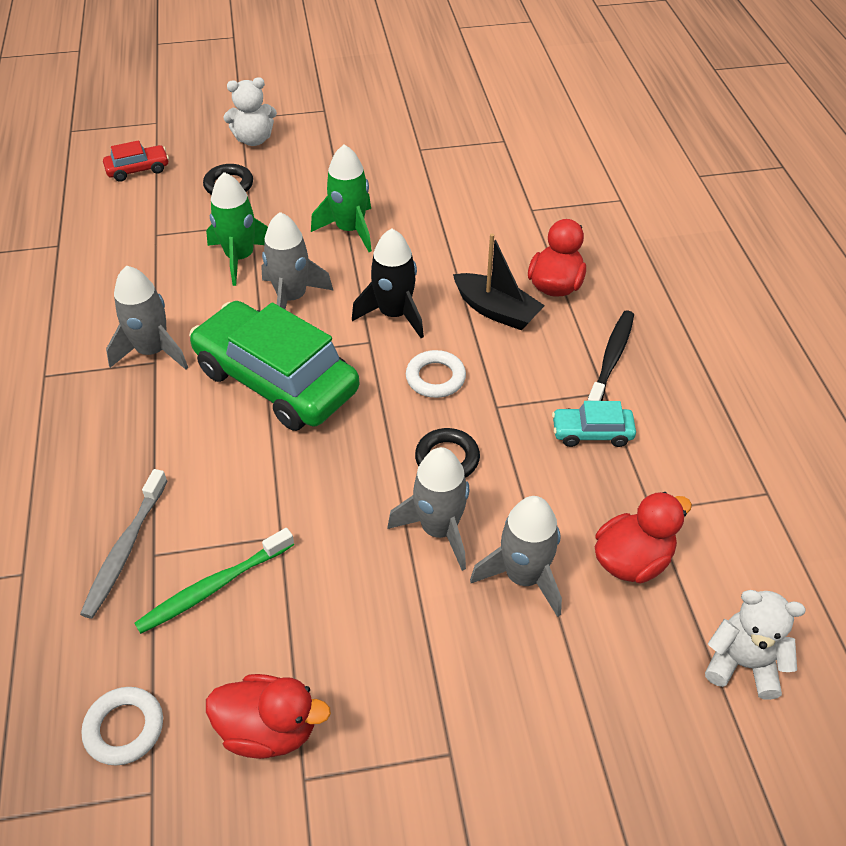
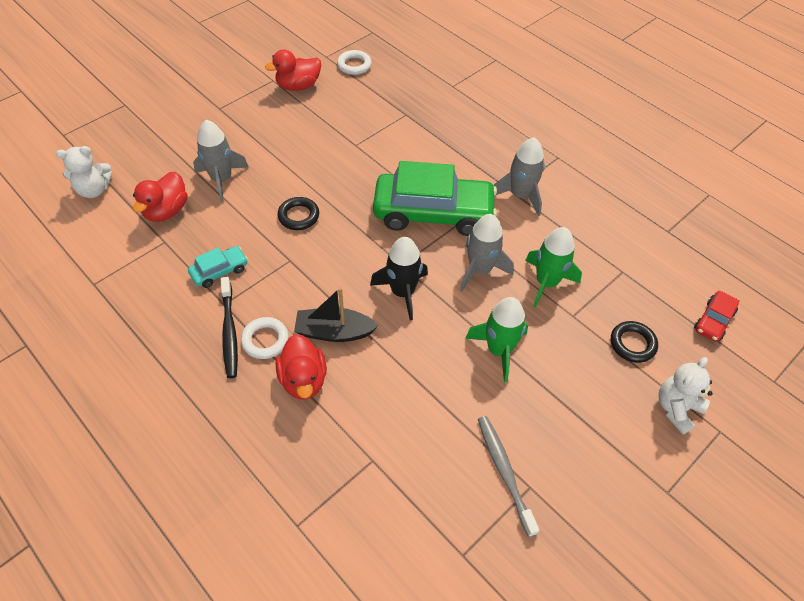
camera: 145 degrees right, 5 degrees up
grey toothbrush [80,469,168,619] -> grey toothbrush moved to [478,416,540,537]
green toothbrush [134,528,294,634] -> none
grey rocket [387,447,469,571] -> none
white ring [406,350,466,398] -> white ring moved to [241,317,289,359]

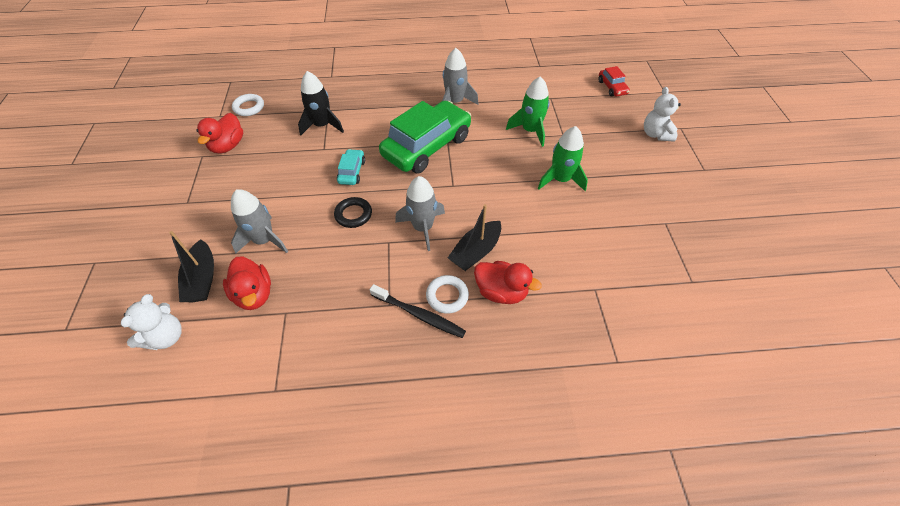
camera: 50 degrees left, 0 degrees up
turquoise car [188,246,248,288] -> turquoise car moved to [337,149,365,185]
black rocket [370,237,428,320] -> black rocket moved to [298,71,344,136]
grey rocket [460,214,514,291] -> grey rocket moved to [395,176,445,251]
grey toothbrush [478,416,540,537] -> none
black ring [611,321,658,363] -> none
none -> black boat [169,231,214,302]

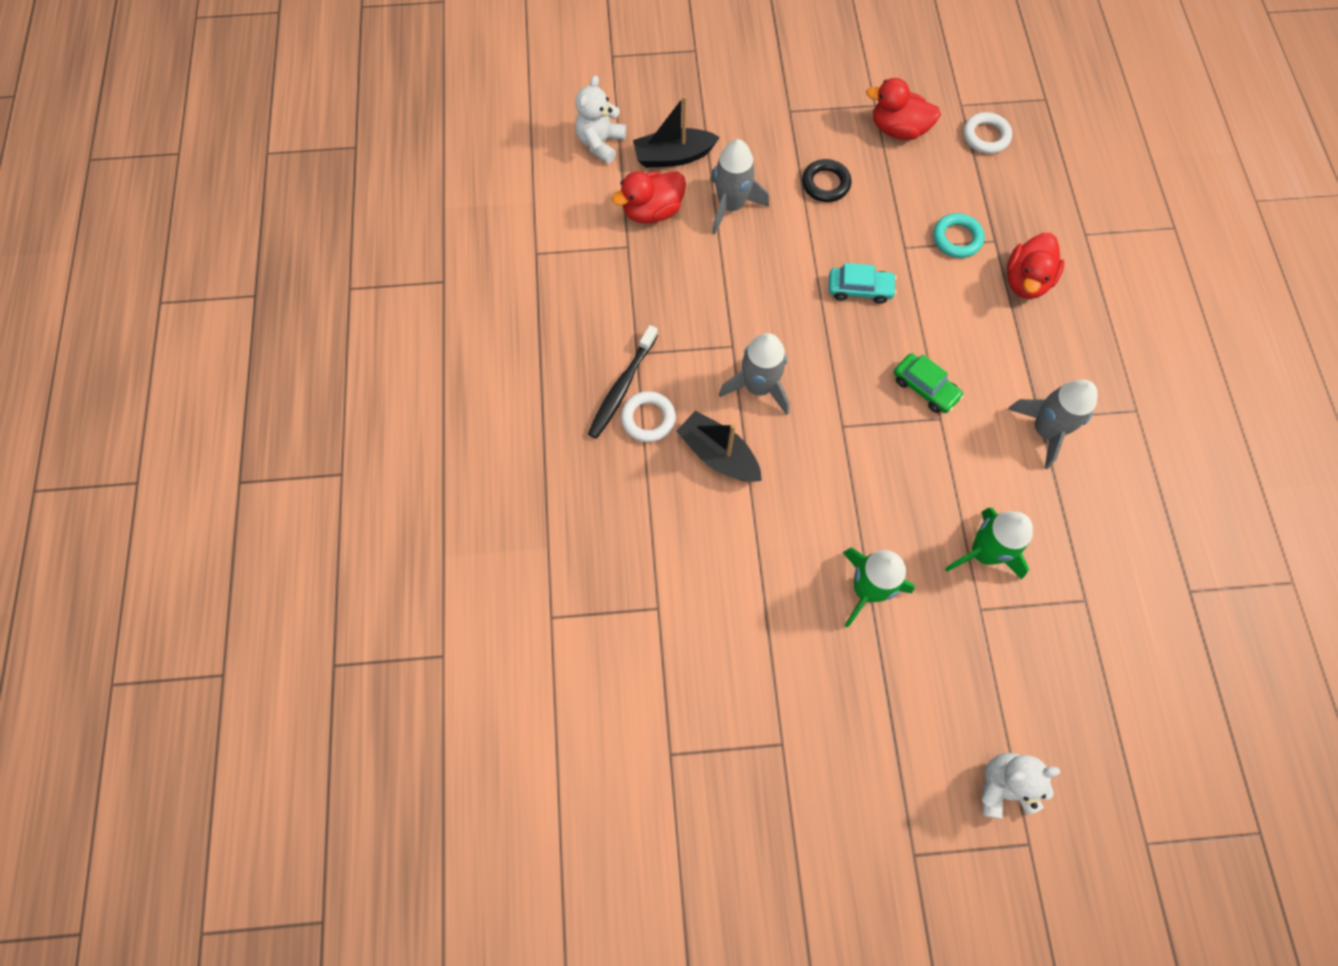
camera: 90 degrees right, 15 degrees up
white teddy bear [121,294,182,350] -> white teddy bear turned 90 degrees clockwise [575,75,626,164]
black rocket [298,71,344,136] -> turquoise ring [933,213,984,258]
black ring [334,197,372,228] -> black ring moved to [802,159,851,202]
green car [379,100,471,174] -> green car [894,353,964,413], size x0.44
red duck [474,261,542,304] -> red duck moved to [1007,233,1064,299]
red car [598,66,630,96] -> none

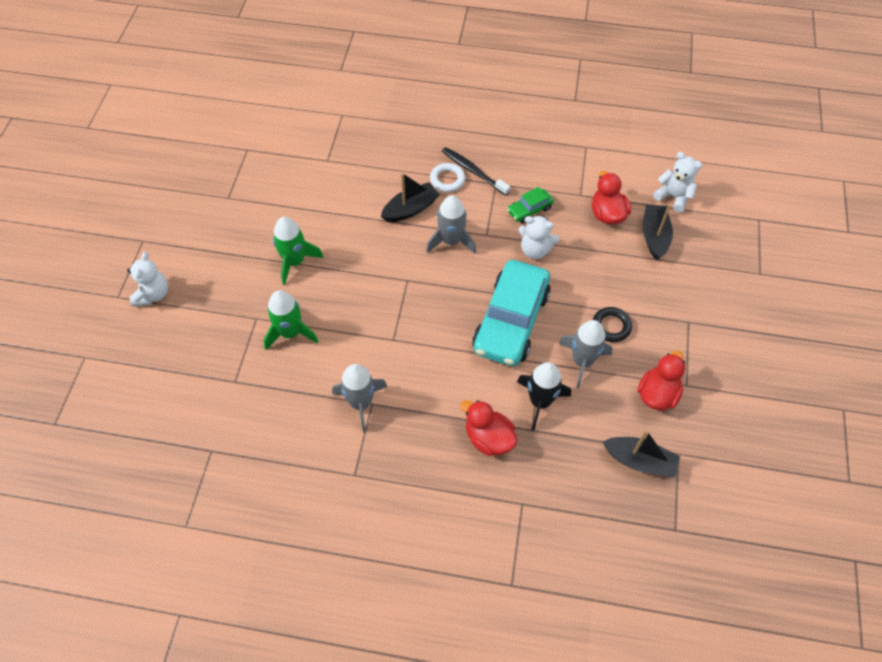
camera: 105 degrees right, 10 degrees down
grey rocket [710,139,769,234] -> grey rocket moved to [558,320,613,389]
turquoise car [829,263,897,304] -> turquoise car [472,260,551,366], size x2.26
green car [894,353,964,413] -> green car moved to [507,187,554,223]
turquoise ring [933,213,984,258] -> black rocket [517,362,571,430]
white ring [963,112,1012,154] -> black boat [603,430,680,478]
none -> white teddy bear [518,216,559,259]

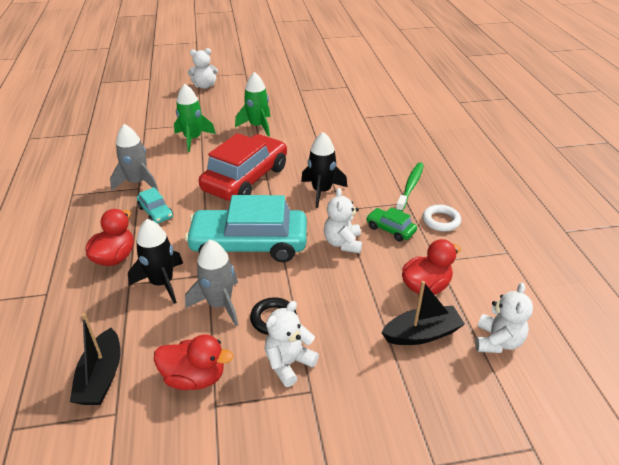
camera: 70 degrees right, 20 degrees down
black boat [381,173,440,222] -> none
grey rocket [426,195,476,254] -> black rocket [301,132,347,208]
white ring [430,163,465,192] -> white ring moved to [422,205,461,232]
black toothbrush [442,147,510,196] -> green toothbrush [396,163,424,212]
none -> turquoise car [137,187,173,224]
none -> red car [199,133,287,201]
none -> white teddy bear [264,301,319,387]

